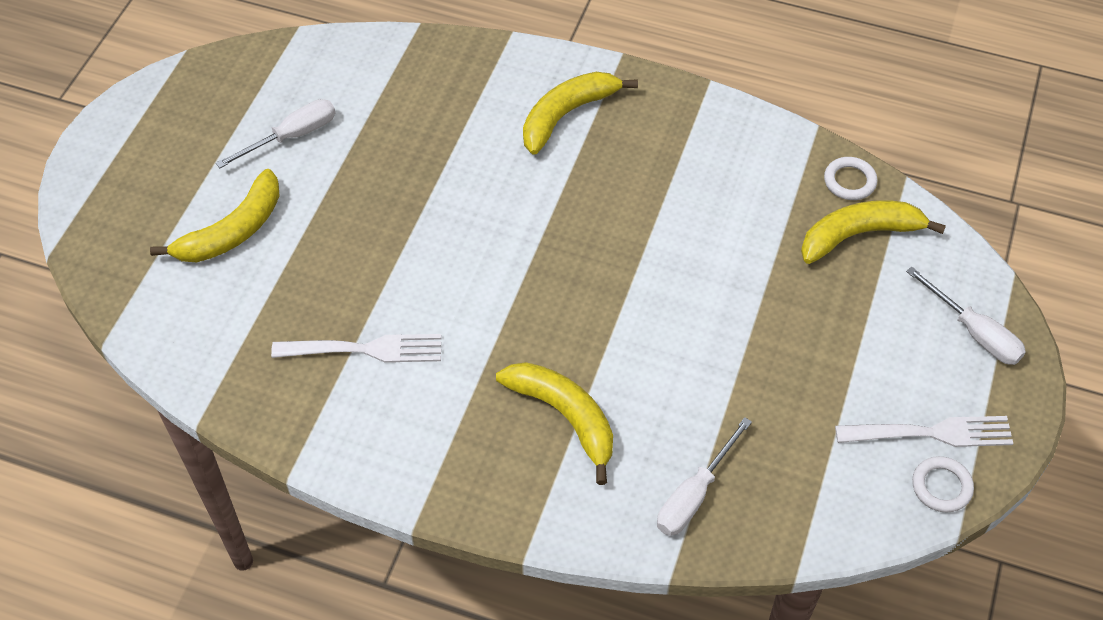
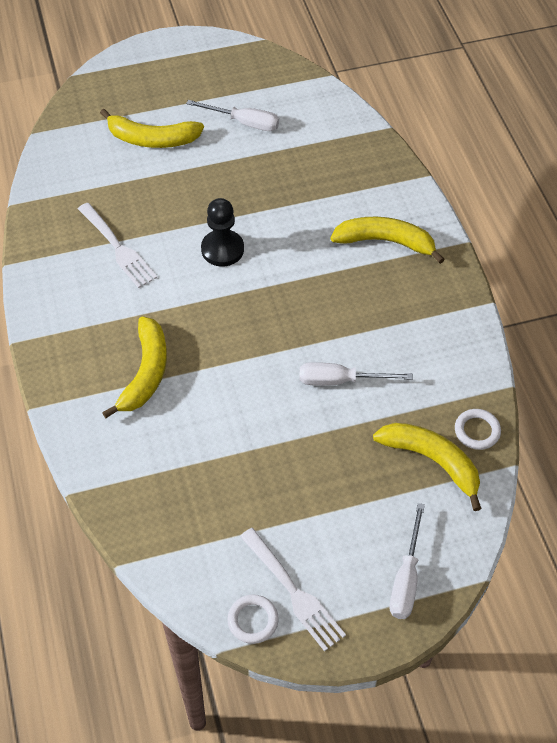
camera: 55 degrees right, 0 degrees up
white screwdriver [657,417,752,536] -> white screwdriver moved to [299,362,413,386]
none -> black pawn [201,198,244,266]

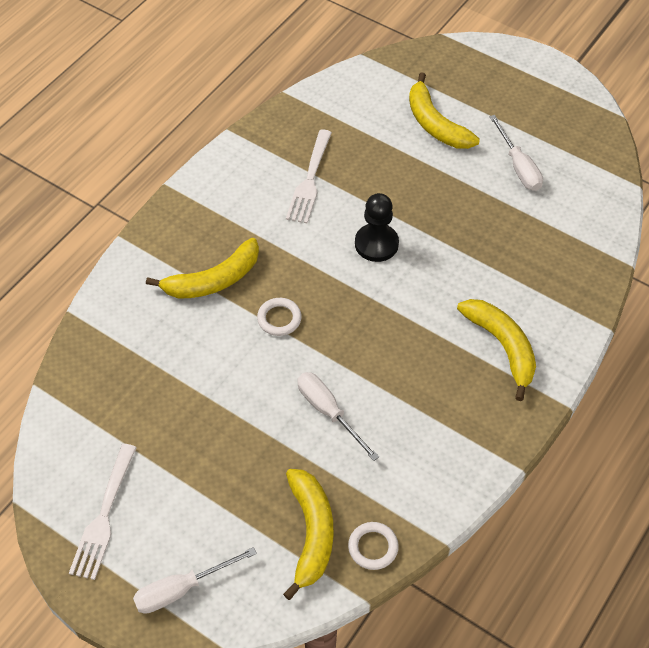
camera: 50 degrees right, 0 degrees up
white ring [227,595,279,644] -> white ring moved to [257,298,302,336]

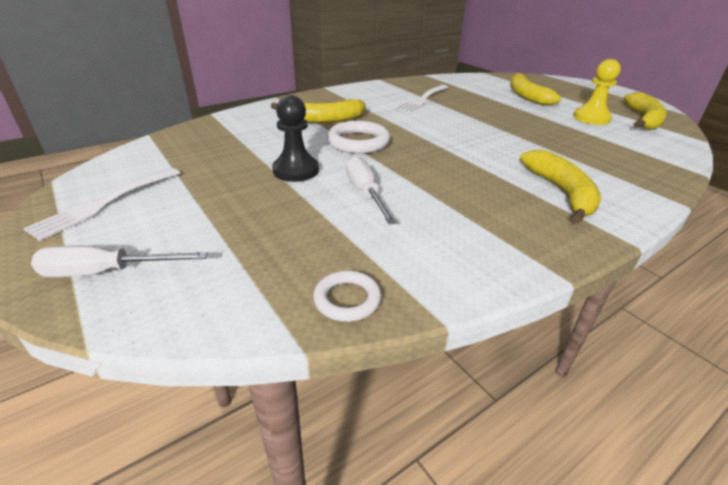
camera: 20 degrees right, 20 degrees down
white ring [257,298,302,336] -> white ring [327,121,390,154], size x1.64
yellow banana [283,469,333,600] -> yellow banana moved to [624,92,667,130]
black pawn [355,193,399,262] -> black pawn moved to [272,95,319,182]
white screwdriver [489,115,543,191] -> yellow pawn [574,59,621,125]

